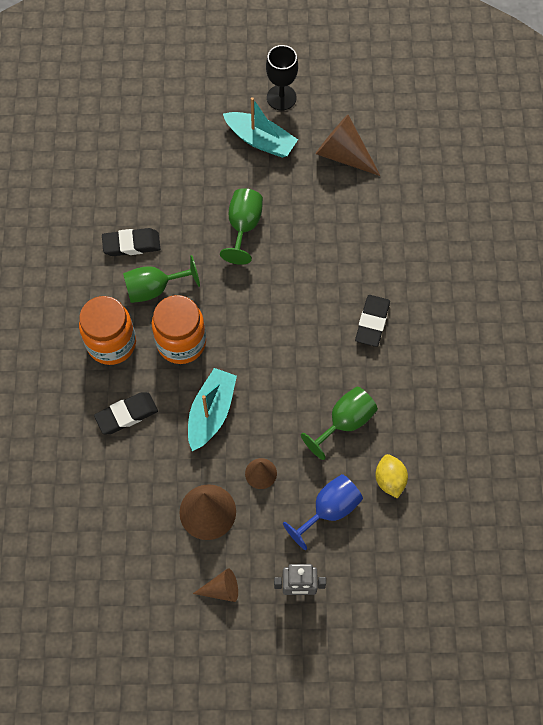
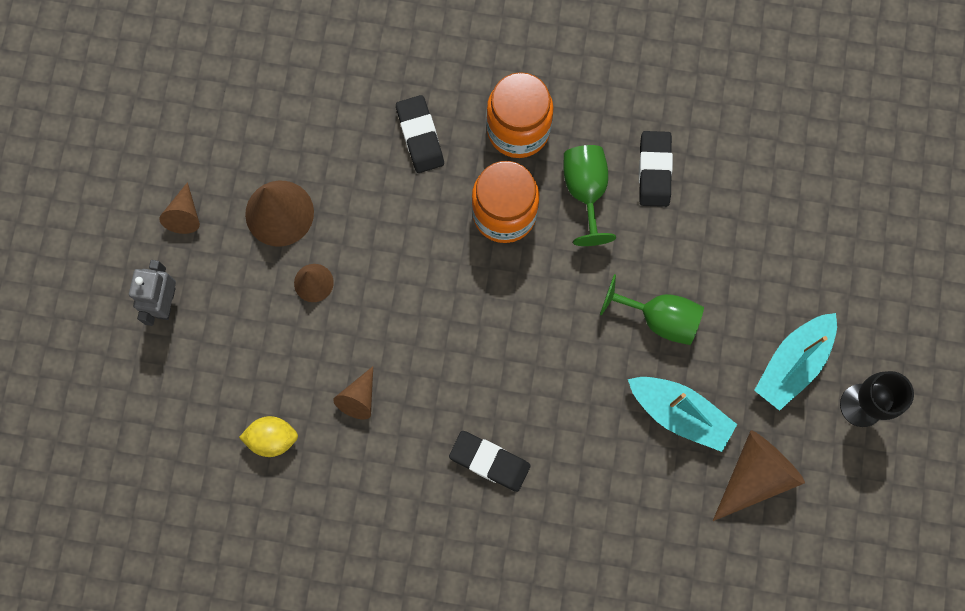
camera: 100 degrees right, 10 degrees up
turquoise boat [188,368,237,451] -> turquoise boat moved to [628,377,737,452]
blue goblet [283,474,363,550] -> none
green goblet [301,386,378,460] -> brown cone [333,366,373,420]

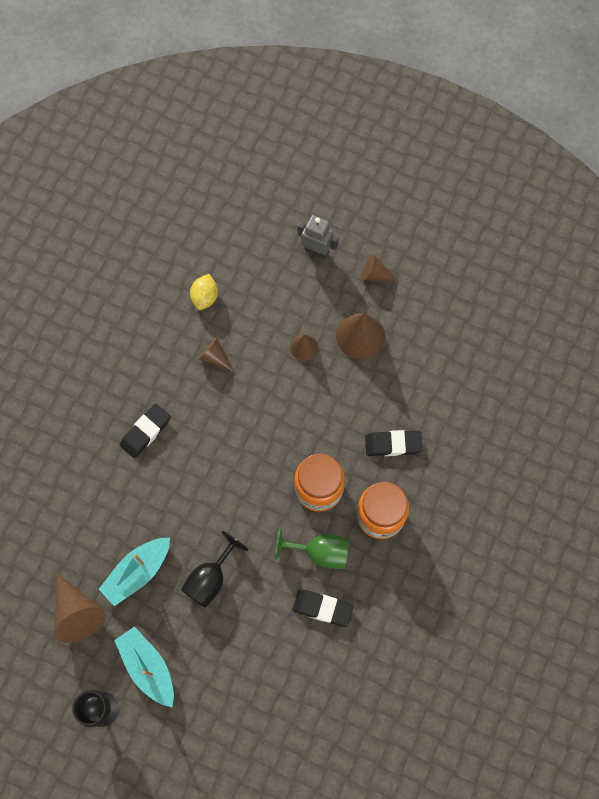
camera: 105 degrees right, 5 degrees down
green goblet [600,274,704,345] -> black goblet [181,531,248,608]

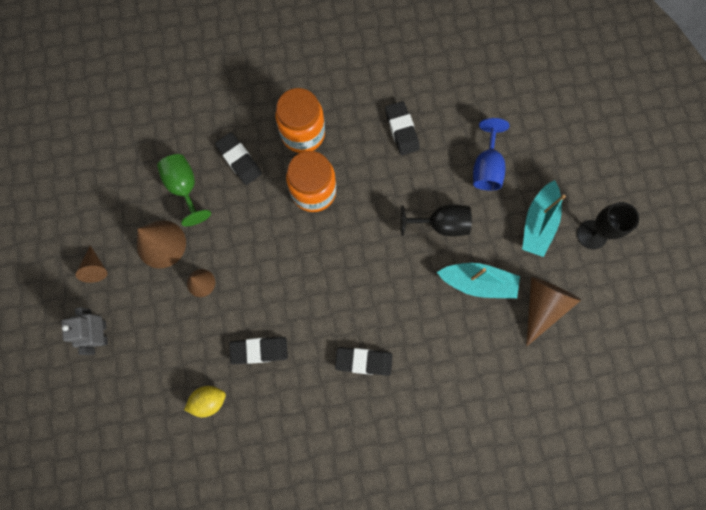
camera: 125 degrees left, 5 degrees up
brown cone [198,338,234,372] -> black eraser [229,337,288,364]
green goblet [275,527,349,569] -> green goblet moved to [157,154,211,226]
none -> blue goblet [473,118,510,191]

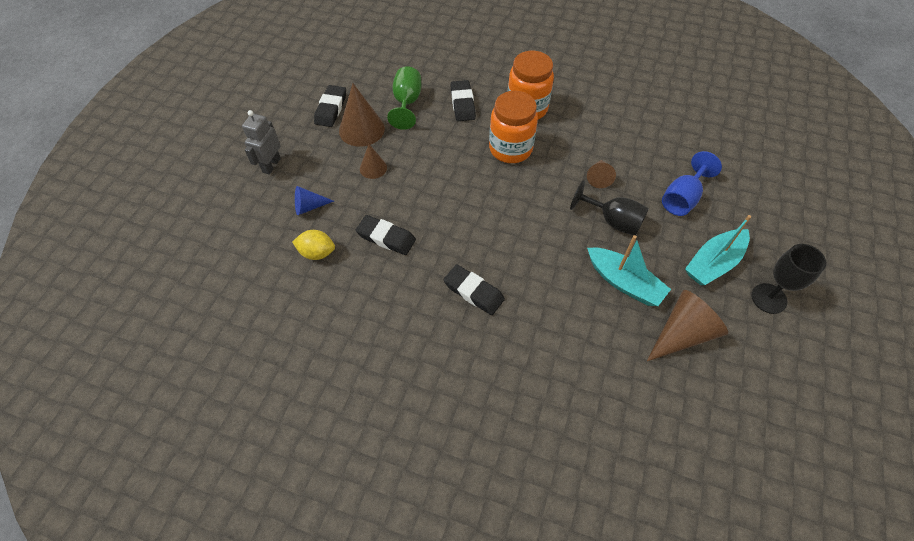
camera: 30 degrees right, 20 degrees down
brown cone [76,246,108,283] -> brown cone moved to [587,160,616,188]
black eraser [385,101,420,155] -> black eraser moved to [314,85,346,127]
none -> blue cone [295,186,334,215]

